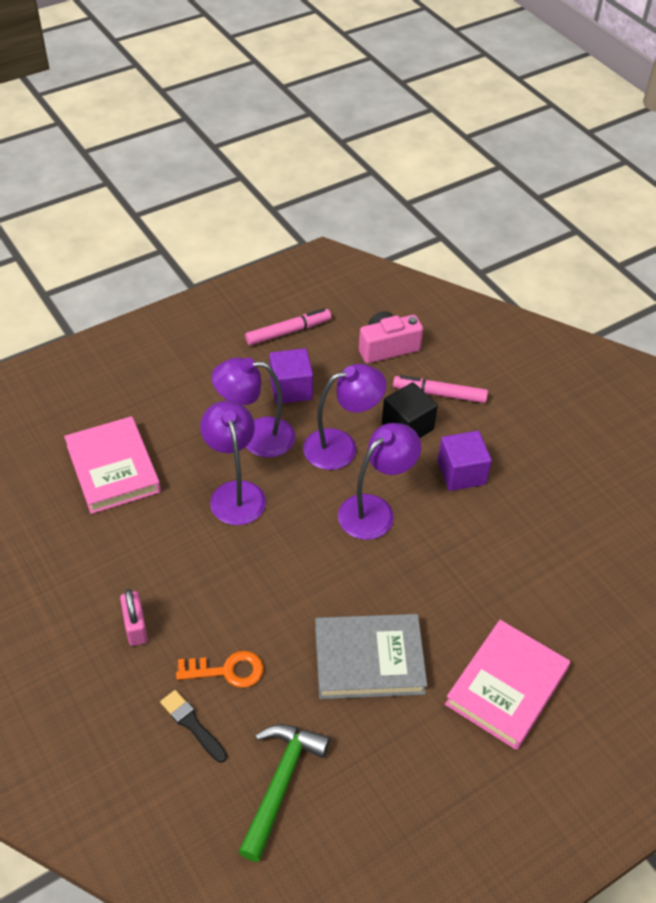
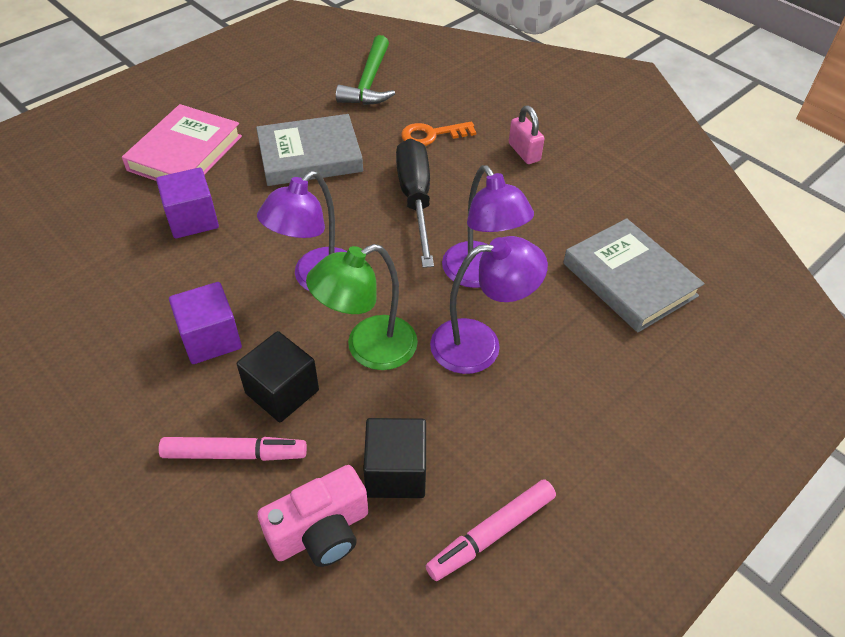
camera: 170 degrees right, 0 degrees up
pink book [64,416,161,514] -> grey book [563,218,705,332]
black brush [160,690,227,762] -> none
purple cube [269,348,313,404] -> purple cube moved to [156,167,219,239]
purple lamp [303,364,386,470] -> green lamp [306,244,418,370]
none -> black cube [363,418,426,498]
none -> black screwdriver [396,138,434,268]

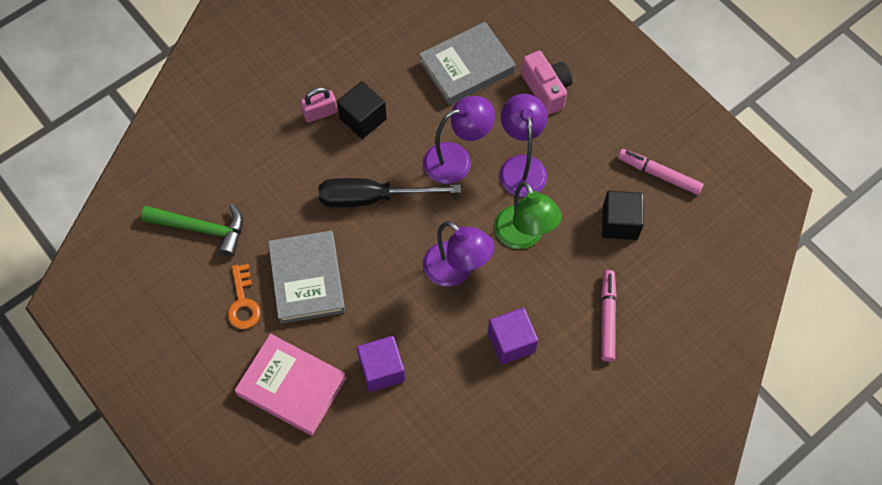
camera: 85 degrees left, 15 degrees up
black cube [237,331,319,422] -> black cube moved to [337,81,387,139]
pink camera [257,465,368,567] -> pink camera moved to [521,51,573,115]
orange key [401,122,476,146] -> orange key moved to [227,264,261,329]
pink marker [426,480,556,581] -> pink marker turned 150 degrees clockwise [618,149,704,195]

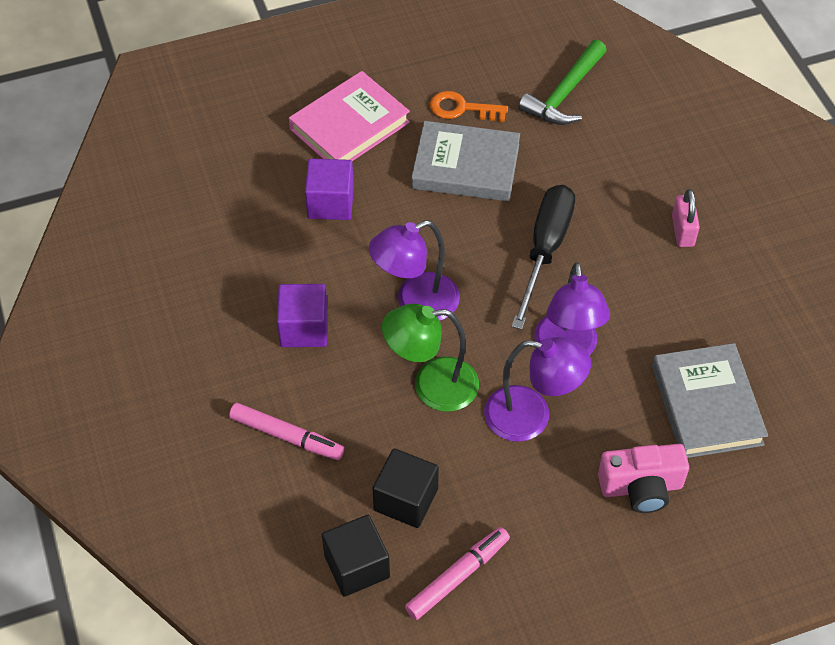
camera: 110 degrees right, 10 degrees down
black cube [337,81,387,139] -> black cube moved to [322,515,390,597]

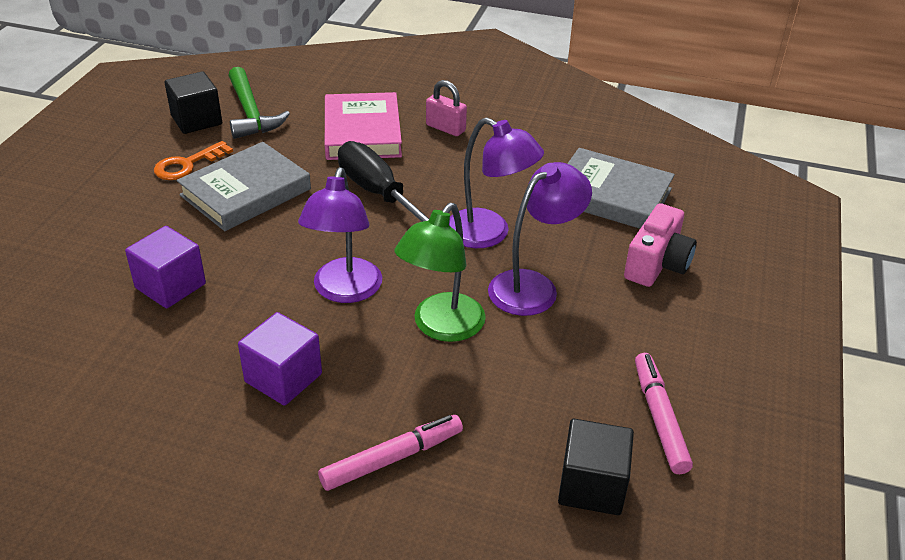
camera: 55 degrees left, 15 degrees down
pink book [289,71,410,161] -> pink book moved to [325,92,402,160]
black cube [373,448,439,528] -> black cube moved to [164,71,222,134]

